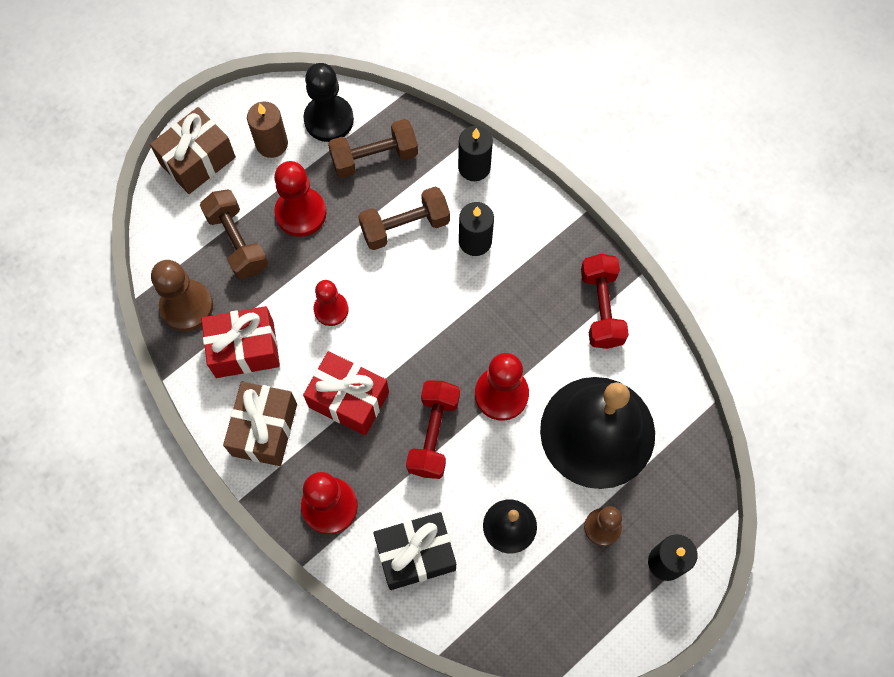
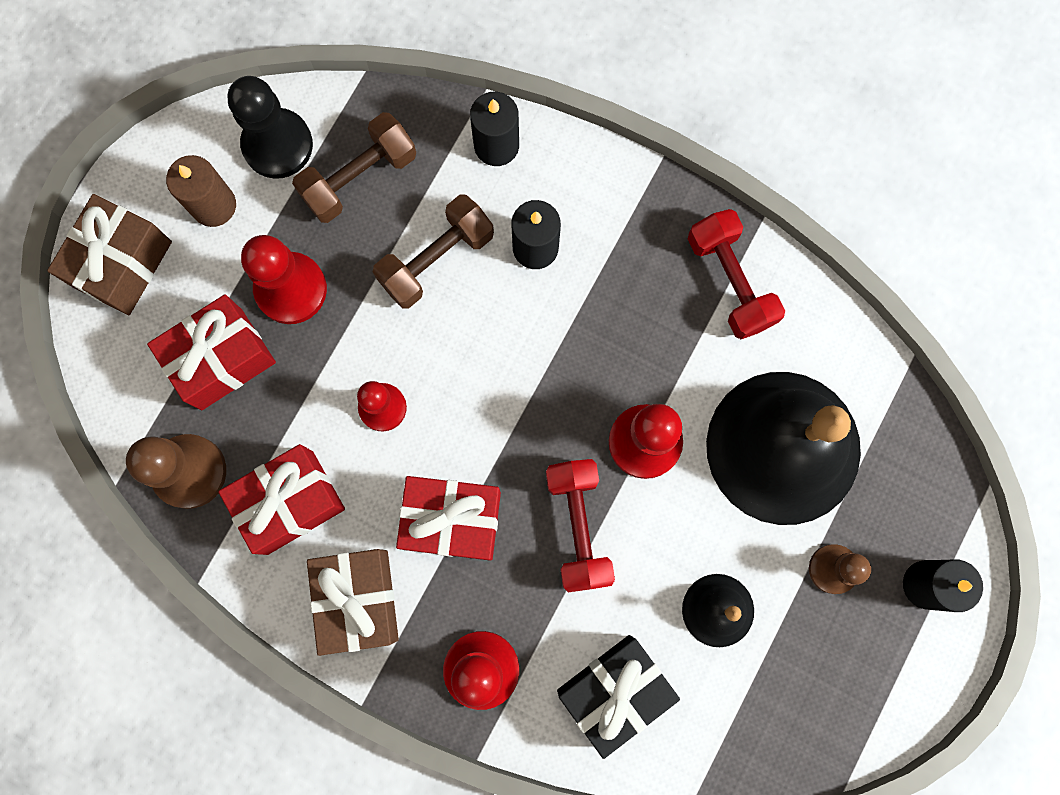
camera: 20 degrees left, 10 degrees up
brown dumbbell [200,189,268,279] -> red gift [147,294,276,410]

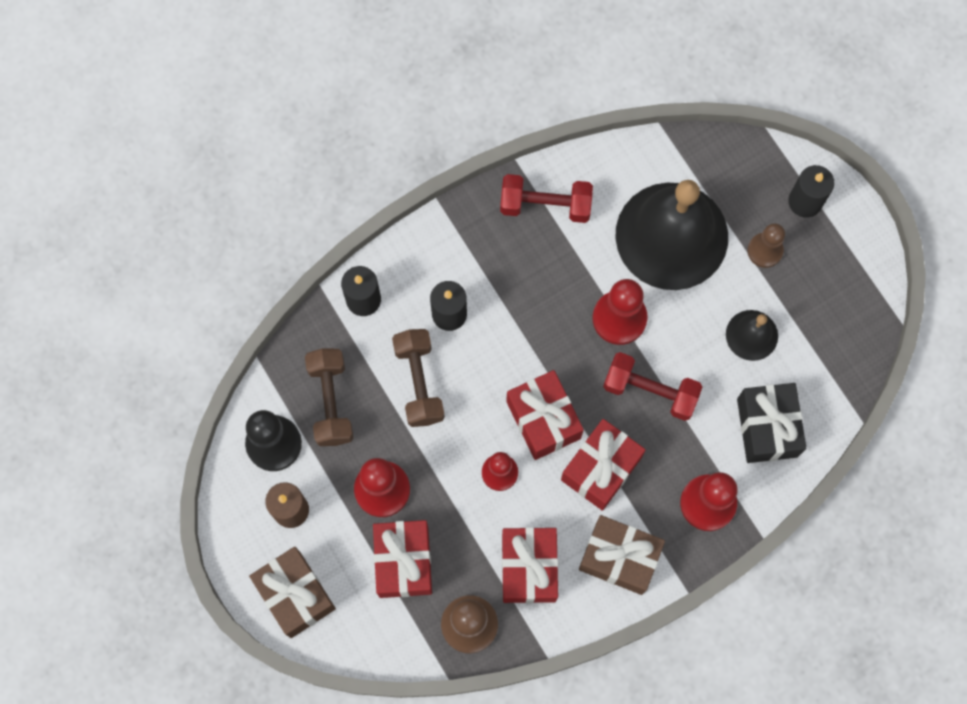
camera: 60 degrees left, 5 degrees down
none -> red gift [506,370,584,460]

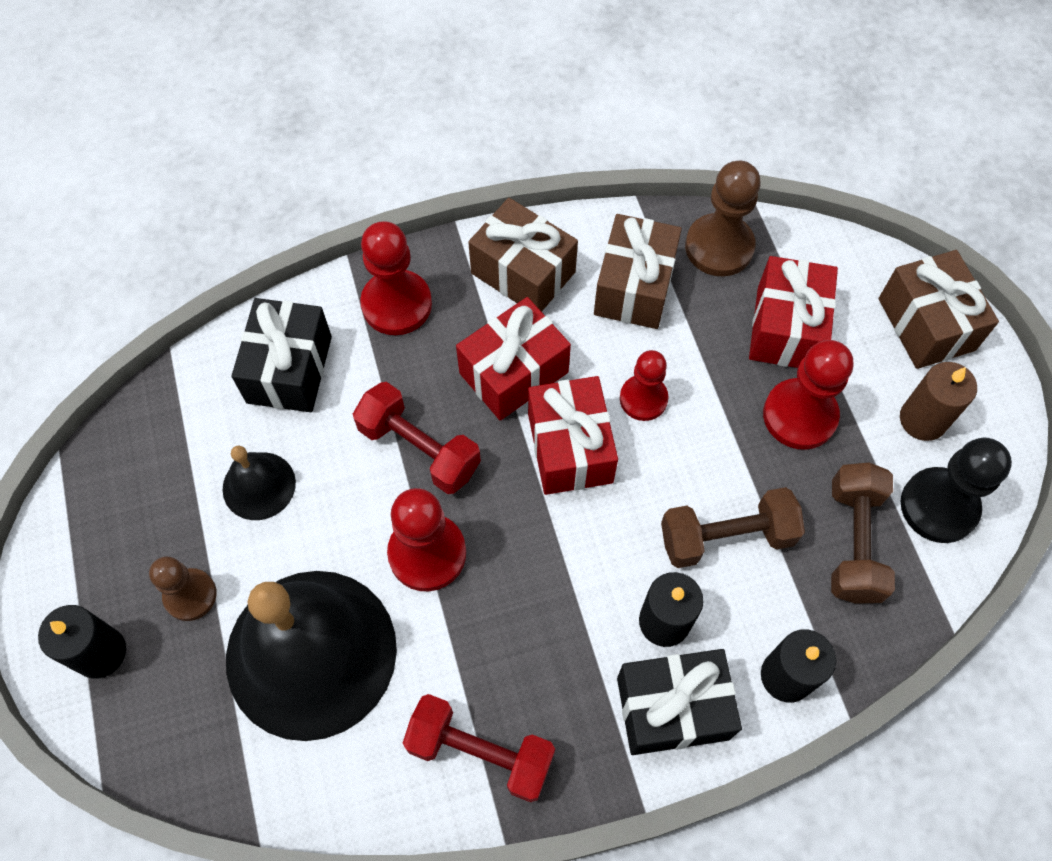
camera: 165 degrees left, 10 degrees down
brown dumbbell [392,329,445,427] -> brown dumbbell turned 75 degrees clockwise [661,487,805,568]
red gift [502,527,558,603] -> brown gift [594,214,682,329]
none -> black gift [617,649,742,755]

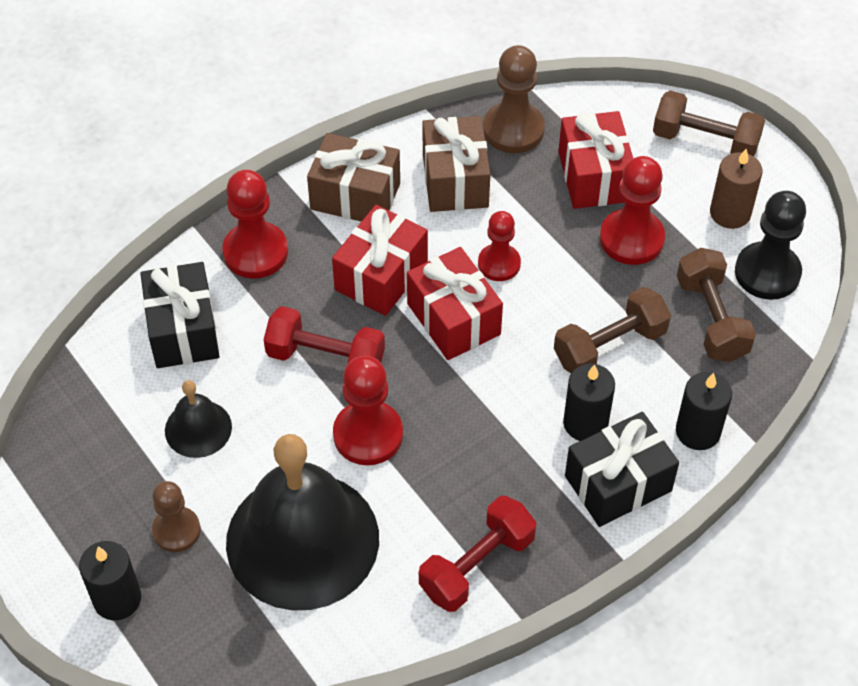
camera: 20 degrees left, 10 degrees down
red dumbbell [403,694,555,802] -> red dumbbell turned 45 degrees counterclockwise [419,496,537,612]
brown gift [879,250,999,369] -> brown dumbbell [653,90,765,156]

